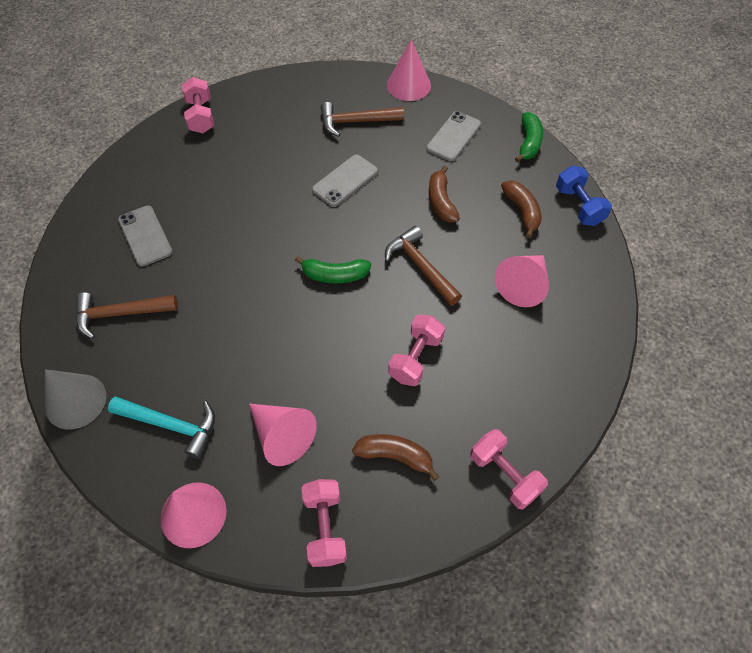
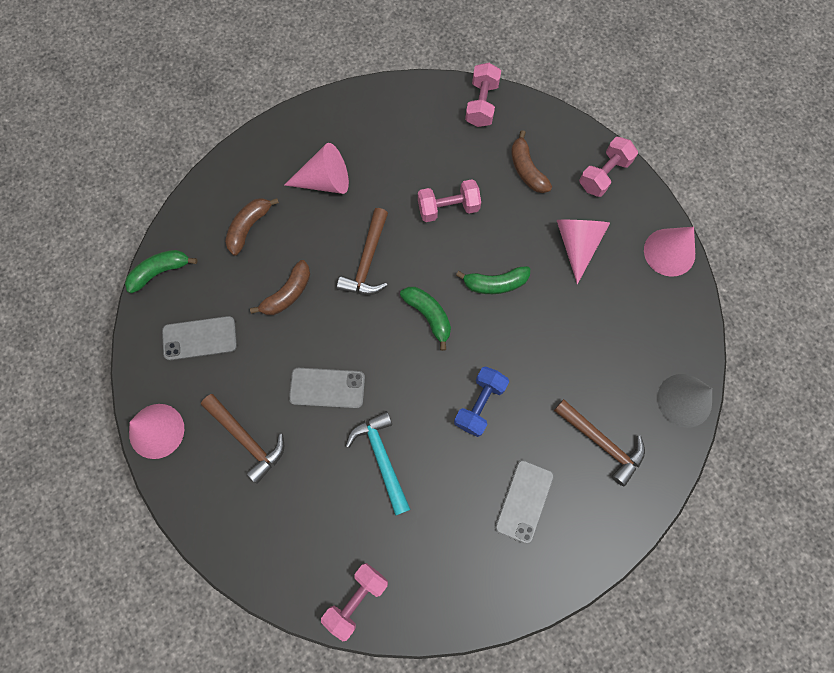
camera: 130 degrees left, 15 degrees up
turquoise hammer [108,397,215,459] -> turquoise hammer moved to [346,411,411,516]
blue dumbbell [556,166,612,226] -> blue dumbbell moved to [454,366,509,437]
none -> green banana [456,266,530,294]

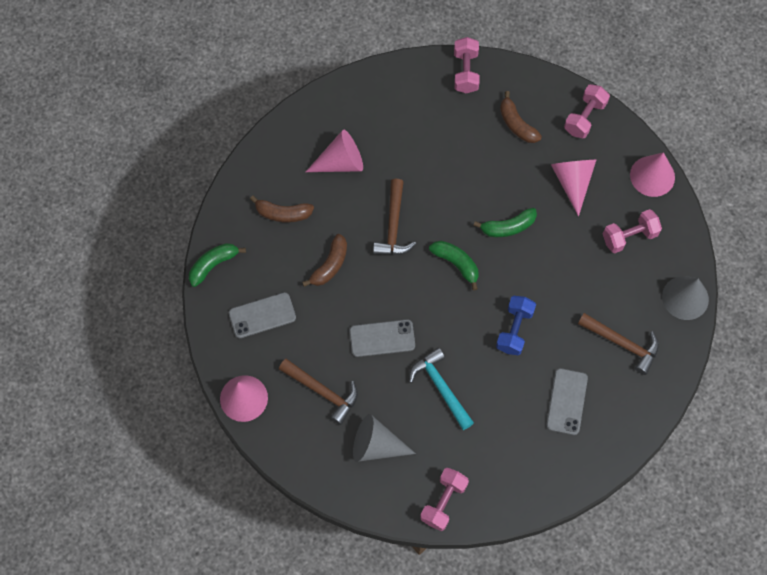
camera: 10 degrees left, 5 degrees down
brown banana [225,198,279,255] -> brown banana turned 105 degrees counterclockwise [250,196,314,222]
pink dumbbell [418,179,481,222] -> pink dumbbell moved to [603,209,662,253]
none -> grey cone [353,414,416,462]

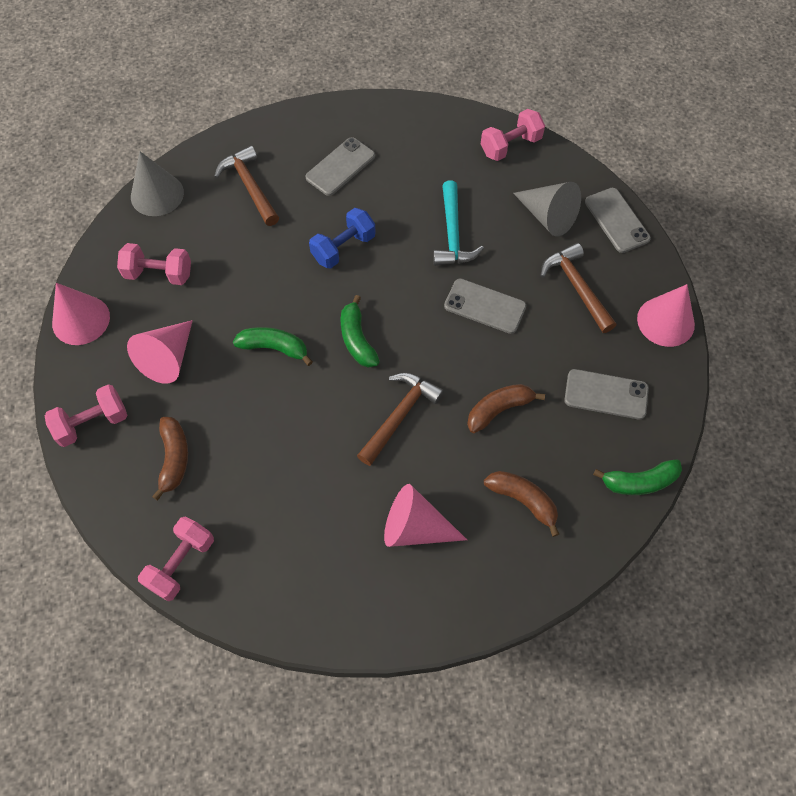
camera: 150 degrees left, 5 degrees down
none -> grey phone [585,188,651,253]

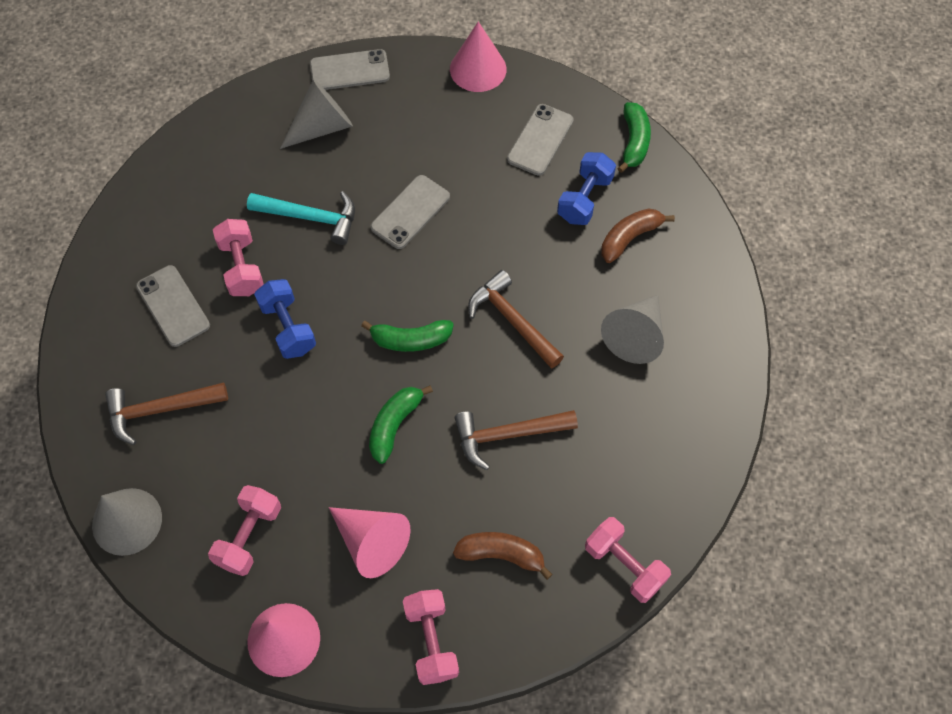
camera: 75 degrees left, 0 degrees up
pink cone [384,484,467,547] -> grey cone [601,295,664,364]
brown banana [467,384,545,433] -> none
pink dumbbell [481,109,545,161] -> pink dumbbell moved to [213,219,264,296]
brown hammer [541,243,616,333] -> brown hammer moved to [455,410,578,470]
none -> blue dumbbell [557,152,616,225]

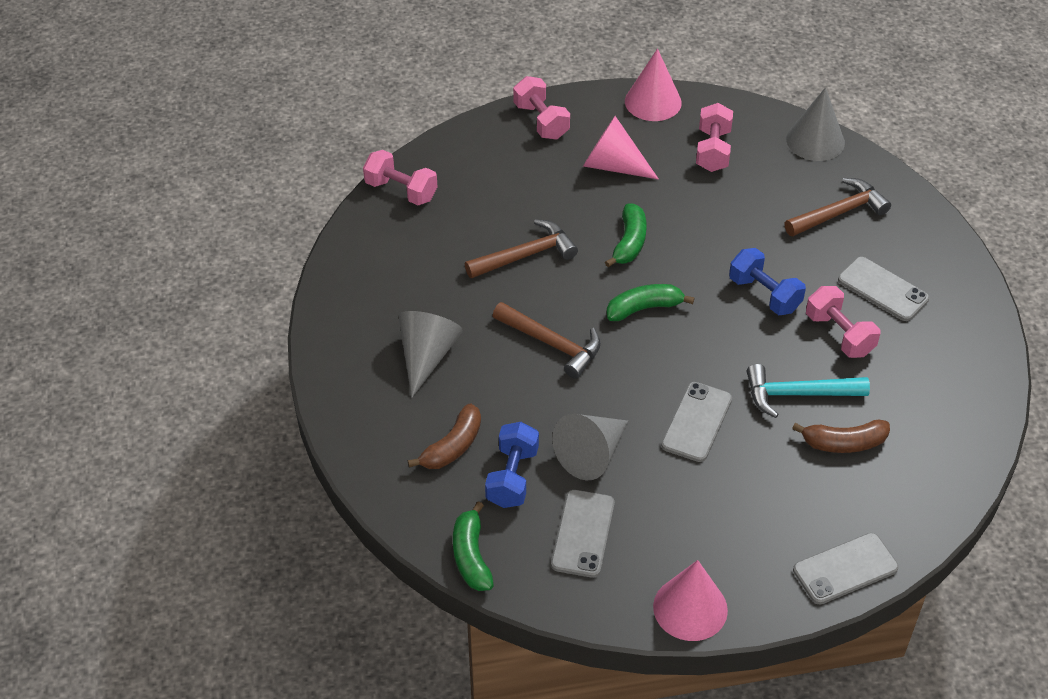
camera: 165 degrees right, 15 degrees down
grey cone [280,79,353,149] -> grey cone moved to [552,414,628,480]
brown banana [453,532,553,580] -> brown banana moved to [792,420,890,453]

